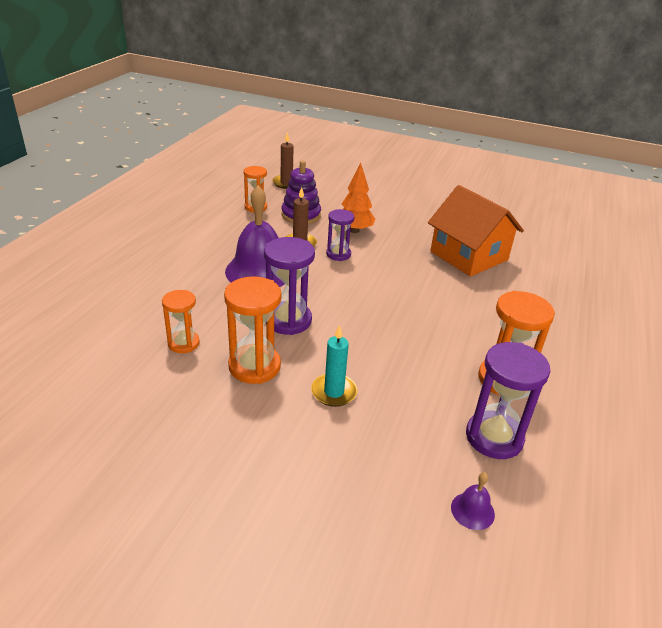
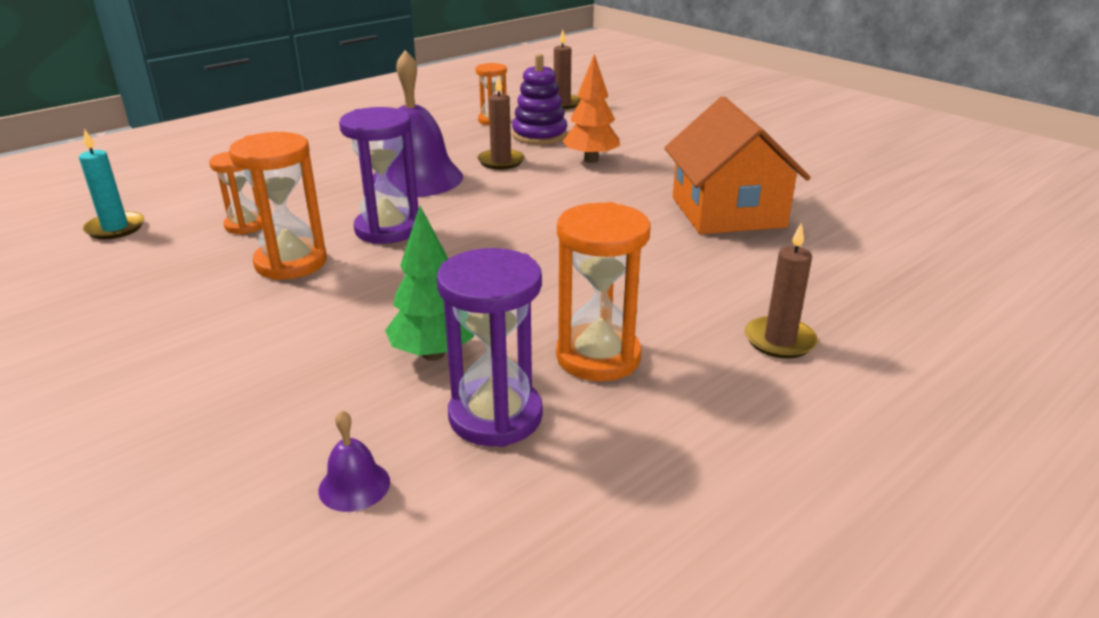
camera: 30 degrees right, 5 degrees down
turquoise candle [311,325,357,407] -> turquoise candle moved to [79,129,144,239]
purple hourglass [326,209,354,261] -> none
none -> green tree [385,206,474,361]
none -> brown candle [745,223,818,359]

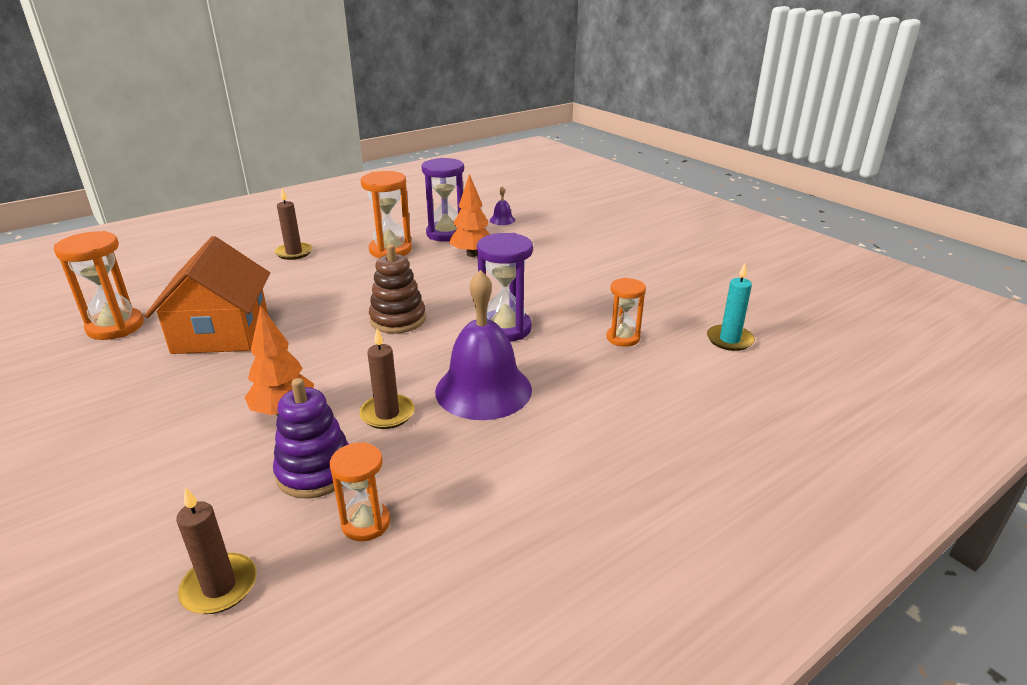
camera: 175 degrees left, 0 degrees up
orange hourglass [229,132,327,280] -> orange hourglass moved to [54,231,144,340]
green tree [385,206,474,361] -> orange tree [449,174,490,257]
none -> brown stacking toy [369,244,426,334]

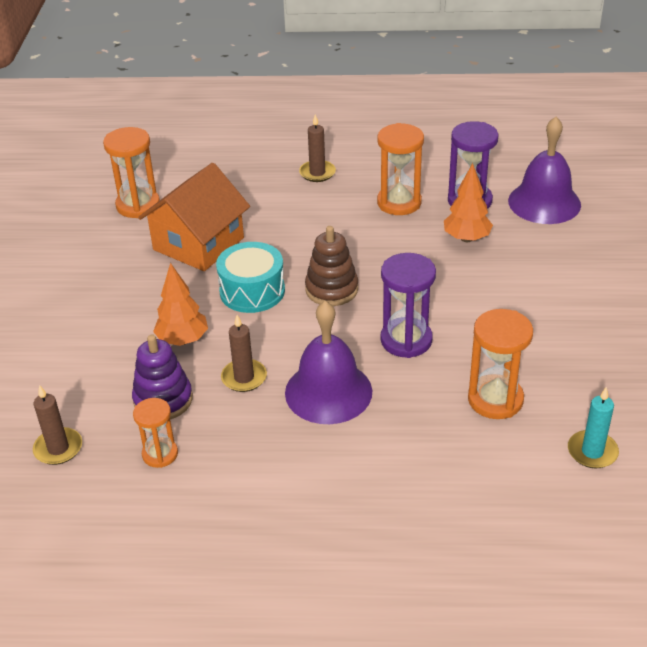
camera: 40 degrees right, 10 degrees up
purple bell [490,186,515,225] -> purple bell [508,117,581,224], size x2.39
orange hourglass [606,278,646,347] -> orange hourglass [468,309,533,419], size x1.60
none -> turquoise drum [216,242,285,313]

